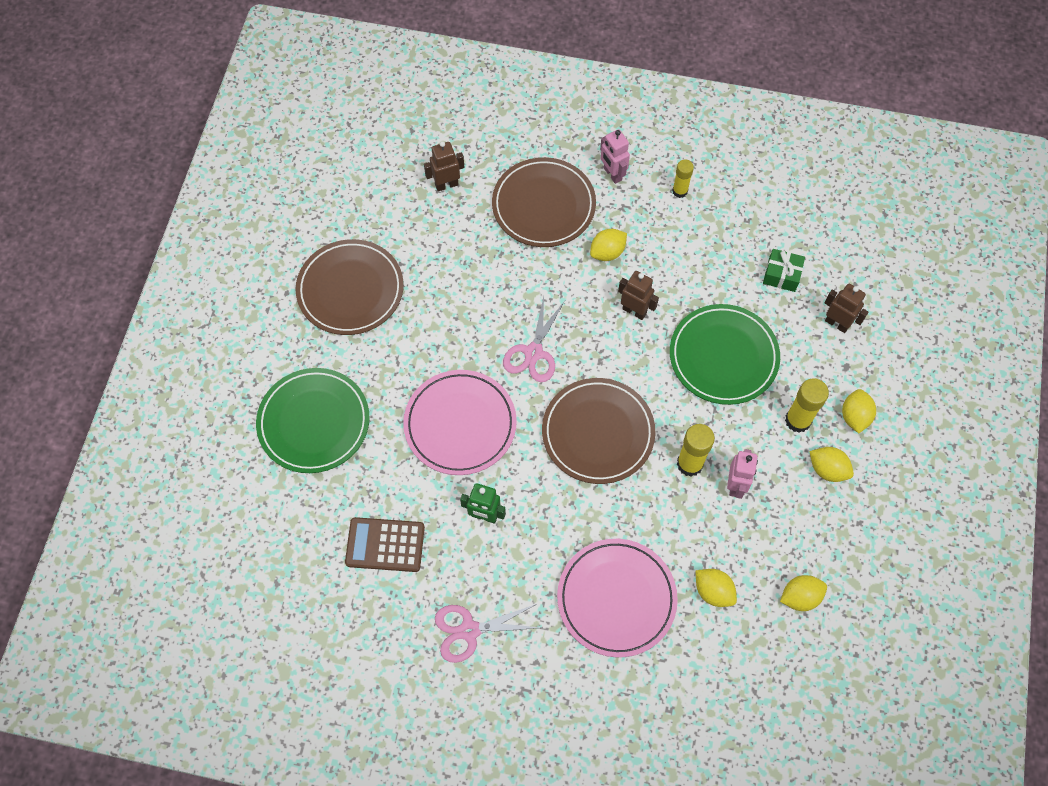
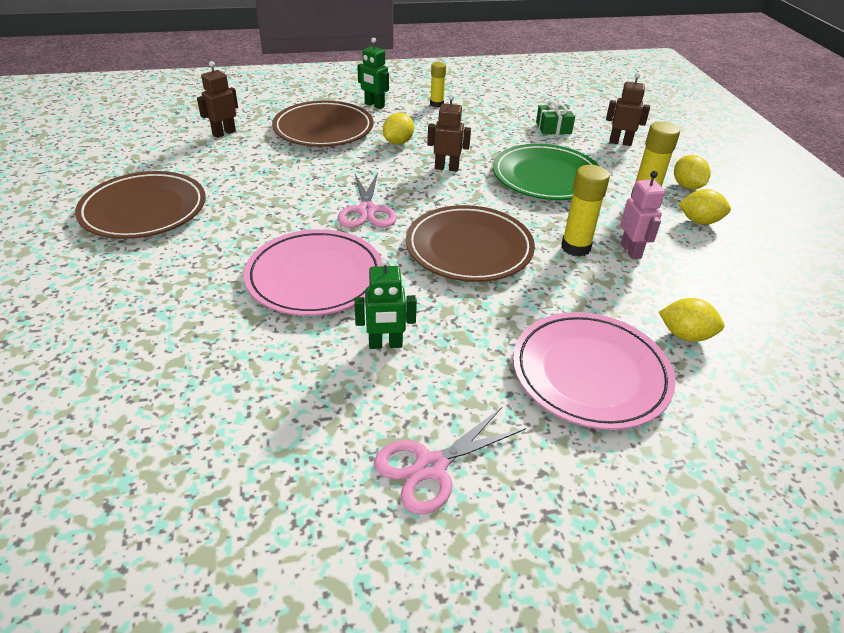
camera: 25 degrees left, 25 degrees down
green plate [256,368,370,473] -> none
brown calculator [345,517,425,572] -> none
pink robot [600,129,630,184] -> green robot [357,38,389,109]
yellow lemon [780,575,827,611] -> none

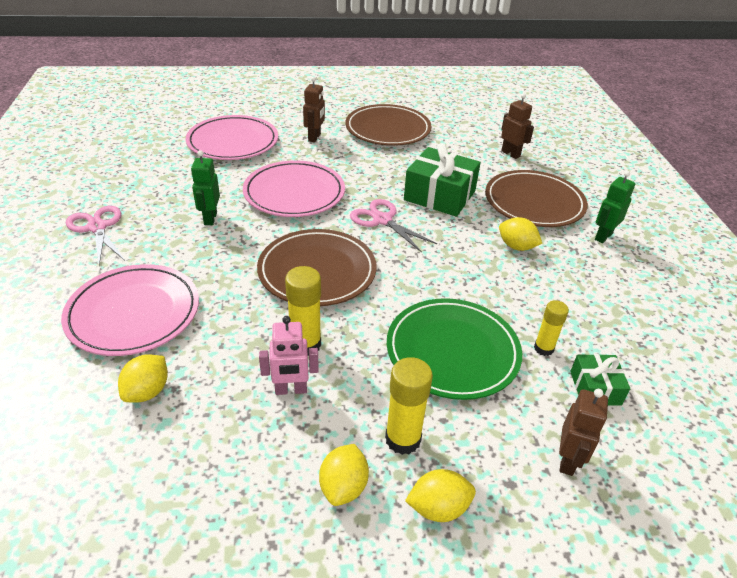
camera: 95 degrees right, 0 degrees up
pink scissors [338,172,396,228] -> pink scissors turned 45 degrees clockwise [350,199,437,253]
brown robot [427,94,471,172] -> brown robot moved to [303,77,325,143]
yellow glue stick [430,62,446,107] -> yellow glue stick moved to [534,300,569,356]
none -> pink plate [186,115,278,160]
none -> green gift [404,143,481,217]

